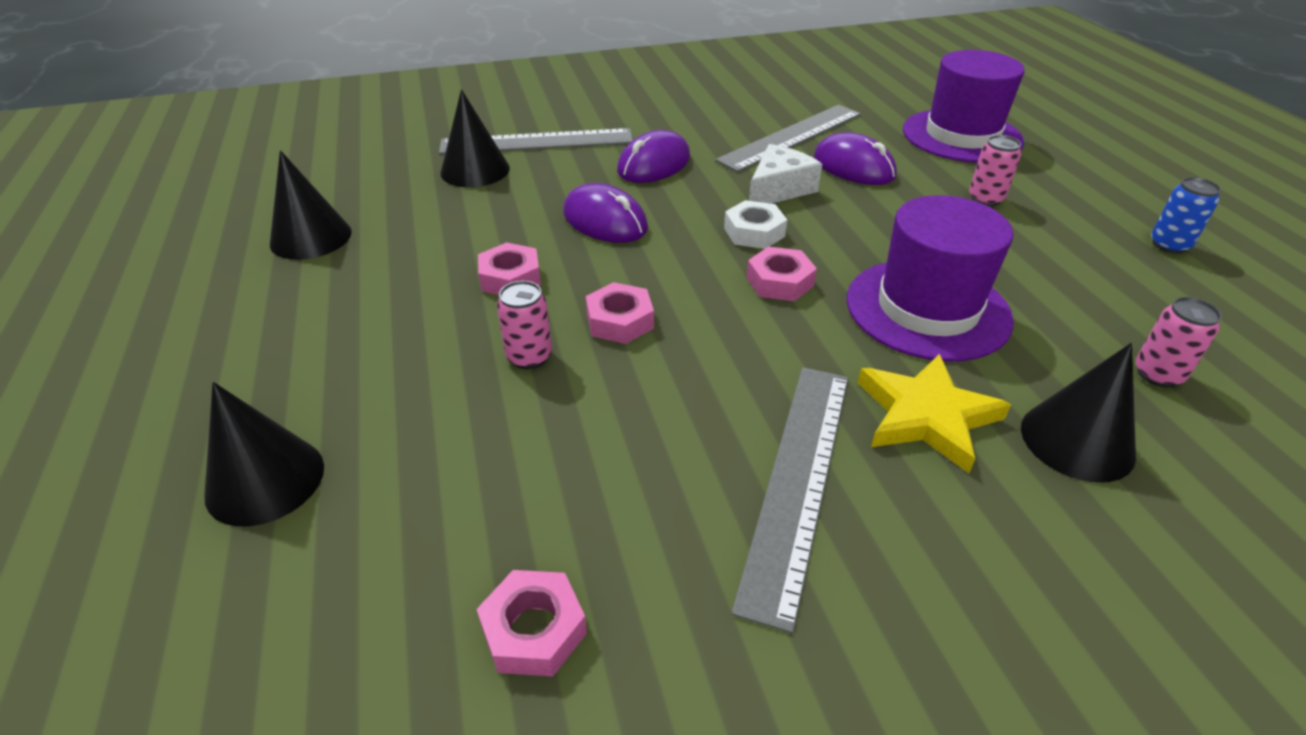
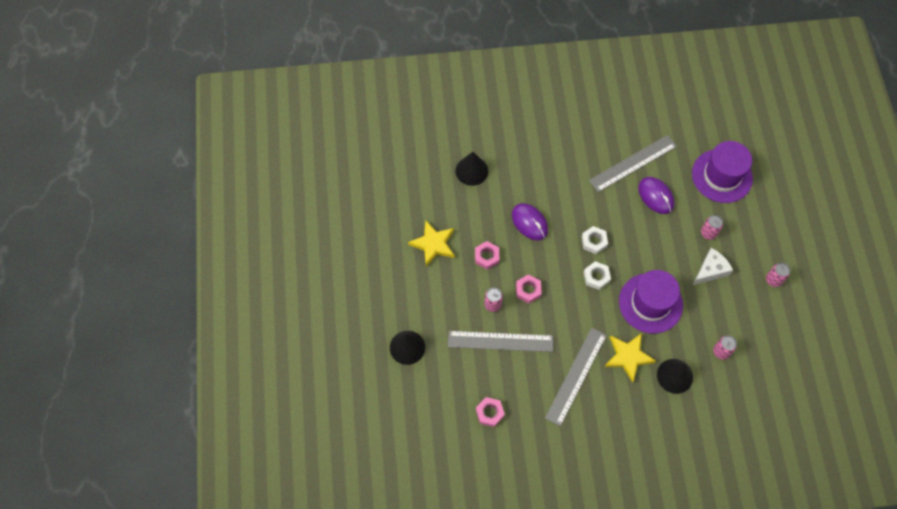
camera: 10 degrees right, 25 degrees up
black cone [270,150,352,260] -> none
grey ruler [439,128,633,154] -> grey ruler moved to [448,331,554,352]
purple mouse [617,130,690,183] -> none
pink nut [746,246,817,301] -> white nut [583,261,611,290]
white cheese [749,144,822,204] -> white cheese moved to [693,248,733,285]
blue can [1151,177,1221,254] -> pink can [766,263,790,287]
none -> yellow star [408,220,455,267]

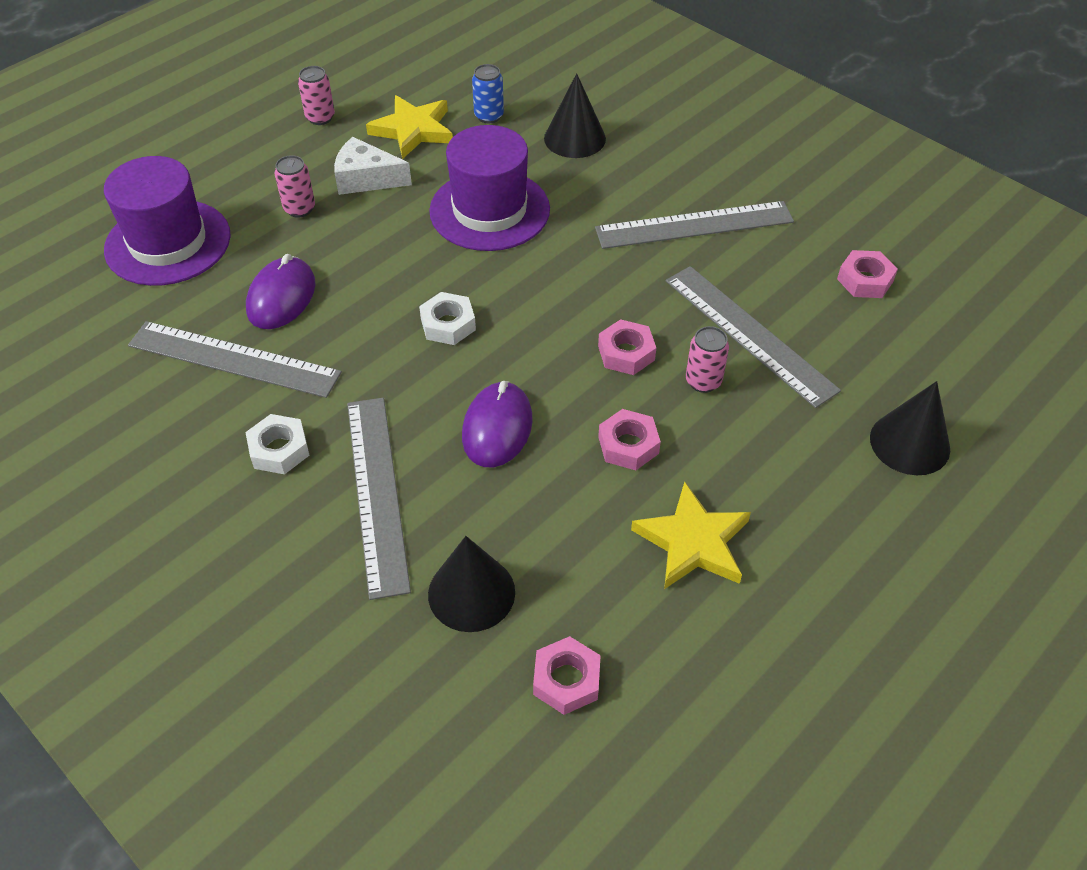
camera: 130 degrees left, 15 degrees down
white nut [583,261,611,290] -> white nut moved to [245,414,310,474]
yellow star [605,333,656,383] -> yellow star moved to [366,95,453,159]
pink can [713,336,737,359] -> blue can [472,64,504,123]
none -> grey ruler [347,398,411,600]
none -> pink nut [533,636,601,715]

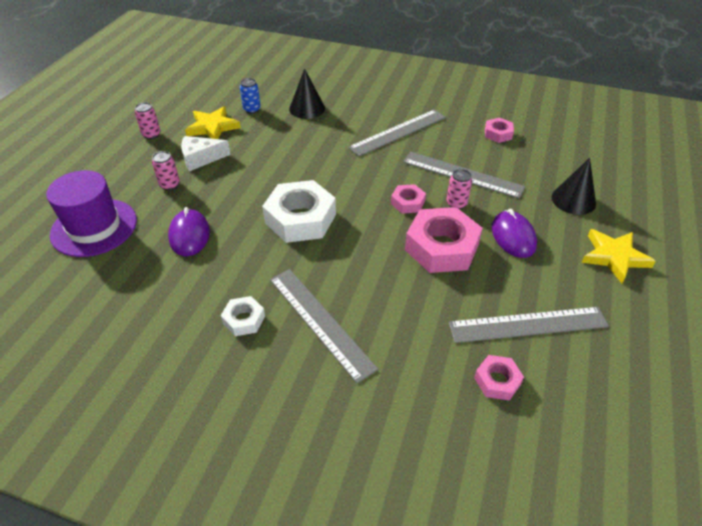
camera: 25 degrees left, 5 degrees down
grey ruler [128,321,342,398] -> grey ruler moved to [449,307,609,343]
white nut [419,292,476,345] -> white nut [262,180,336,243], size x2.00
black cone [428,536,515,632] -> none
purple hat [429,125,550,251] -> none
purple mouse [462,381,533,467] -> purple mouse moved to [492,209,537,258]
pink nut [598,409,661,470] -> pink nut [405,207,483,273], size x2.00
yellow star [631,482,751,589] -> yellow star moved to [581,229,656,283]

